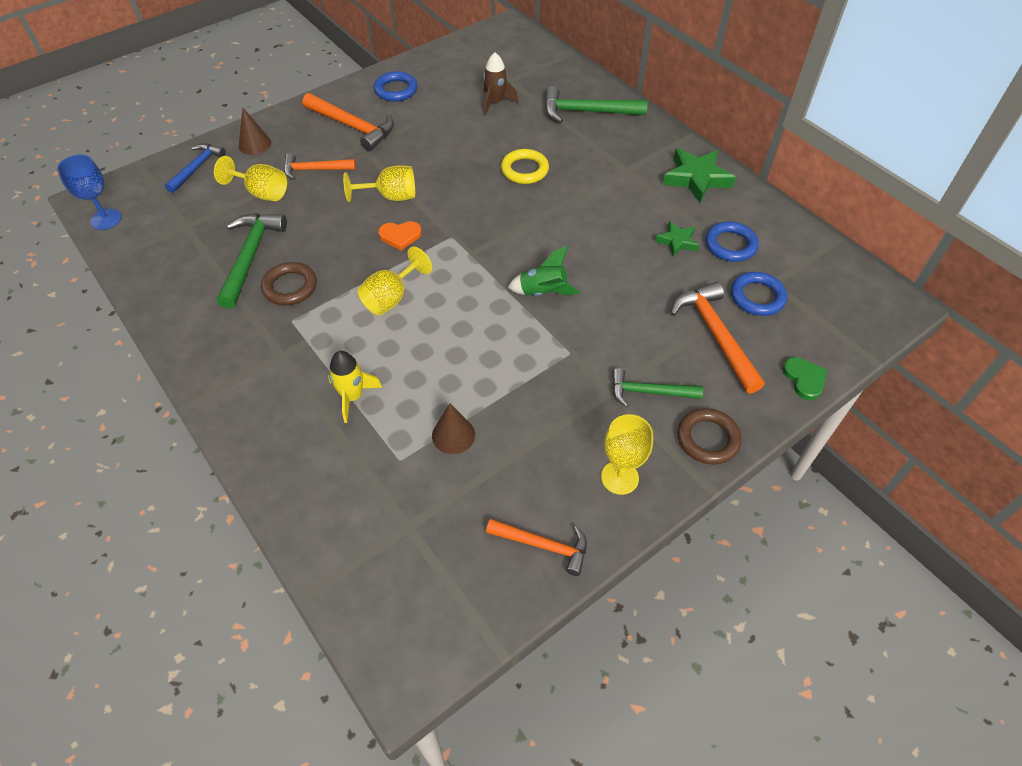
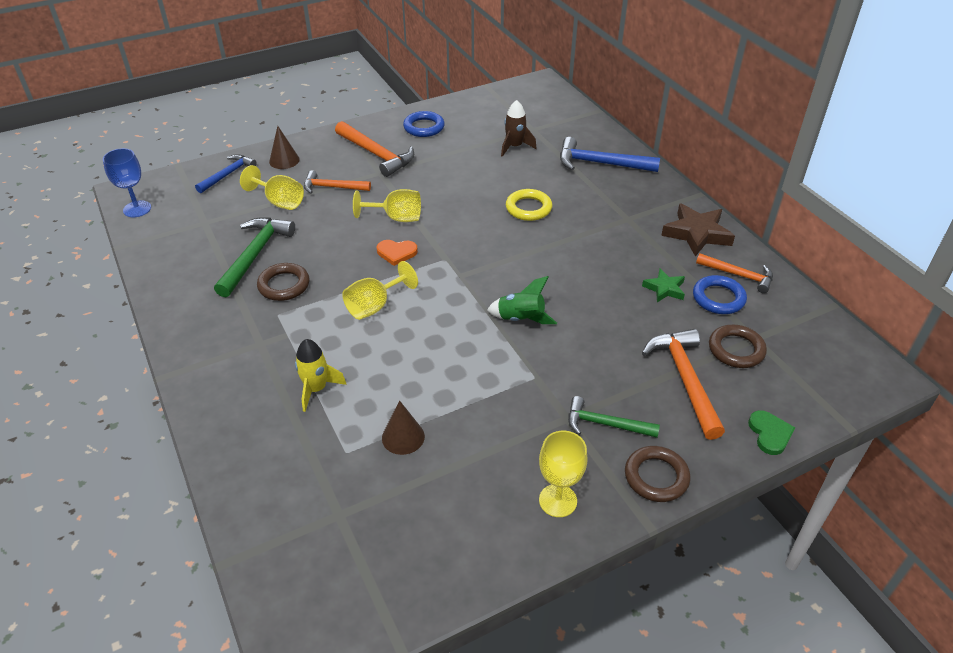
camera: 10 degrees right, 10 degrees down
orange hammer [486,519,587,576] -> orange hammer moved to [696,253,773,293]
green hammer [545,86,648,123] -> blue hammer [560,137,660,172]
green star [663,148,736,203] -> brown star [661,203,735,257]
blue ring [731,272,787,316] -> brown ring [709,325,767,368]

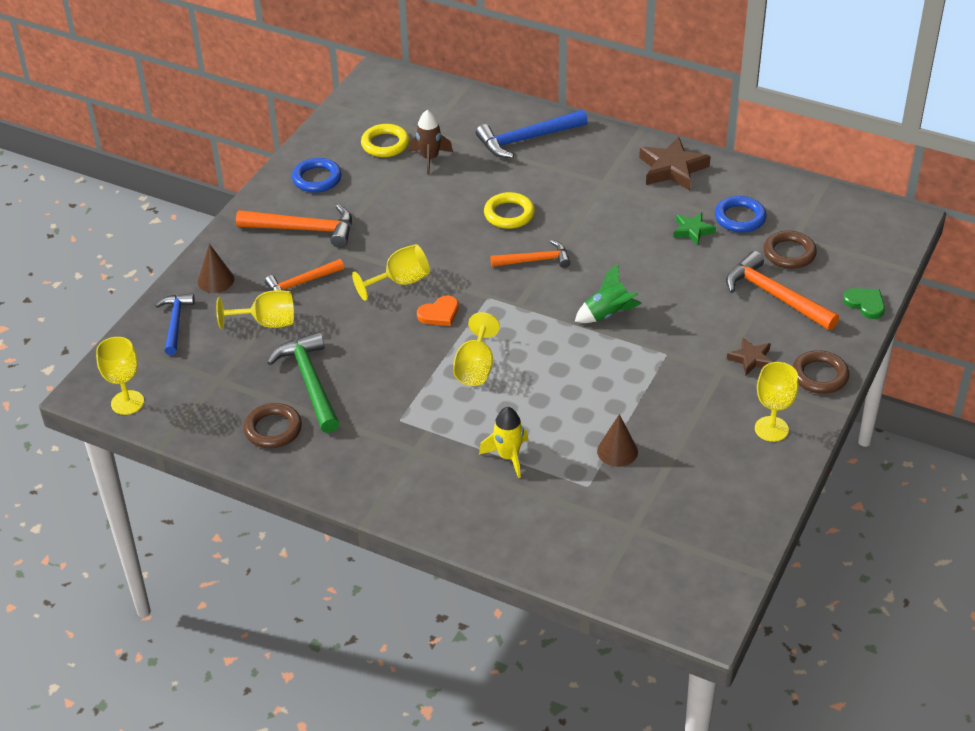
camera: 35 degrees left, 0 degrees up
blue goblet [103,148,151,217] -> yellow goblet [96,337,144,415]
brown ring [257,263,310,301] -> brown ring moved to [244,403,302,448]
green hammer [568,396,660,438] -> brown star [727,337,772,376]
orange hammer [696,253,773,293] -> orange hammer moved to [490,240,570,268]
none -> yellow ring [361,124,410,157]

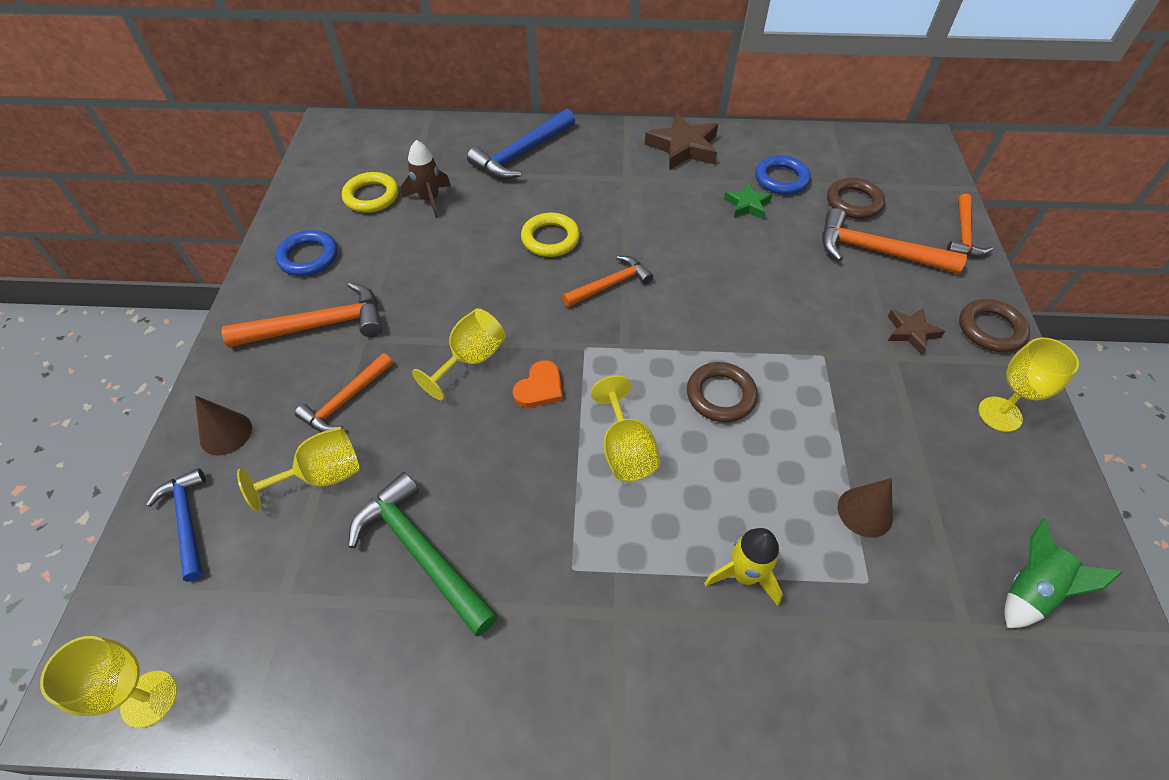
camera: 25 degrees left, 10 degrees up
brown ring [244,403,302,448] -> brown ring moved to [687,362,758,422]
green rocket [575,264,642,323] -> green rocket moved to [1004,518,1122,628]
green heart [843,288,885,319] -> orange hammer [947,193,993,257]

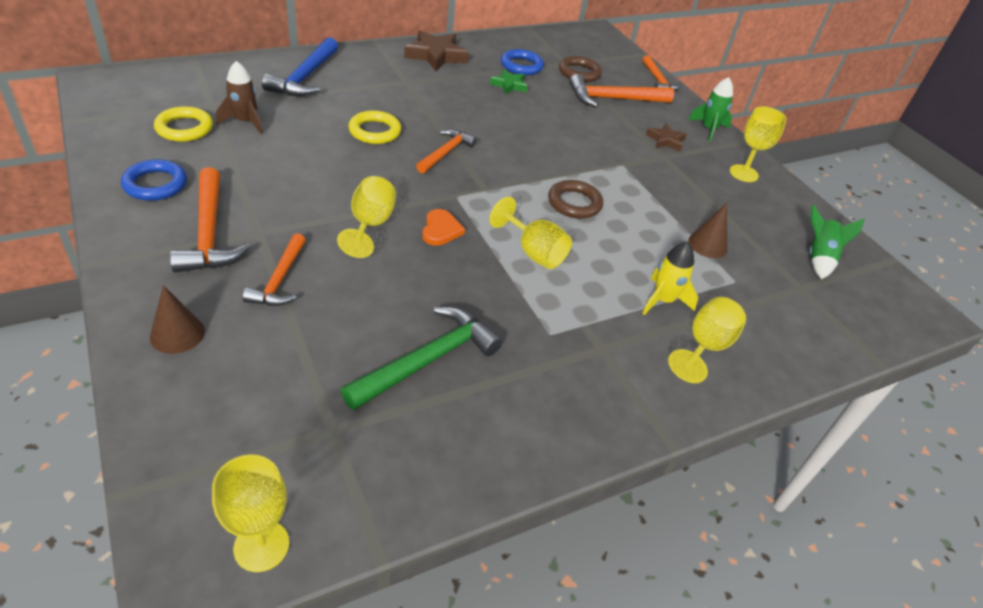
camera: 35 degrees left, 10 degrees down
blue hammer [146,468,206,582] -> none
orange hammer [222,282,382,347] -> orange hammer turned 120 degrees clockwise [170,167,250,273]
yellow goblet [237,427,360,511] -> yellow goblet moved to [668,297,746,383]
green hammer [348,472,498,636] -> green hammer turned 120 degrees clockwise [341,307,502,410]
brown ring [959,299,1030,352] -> green rocket [688,77,733,142]

